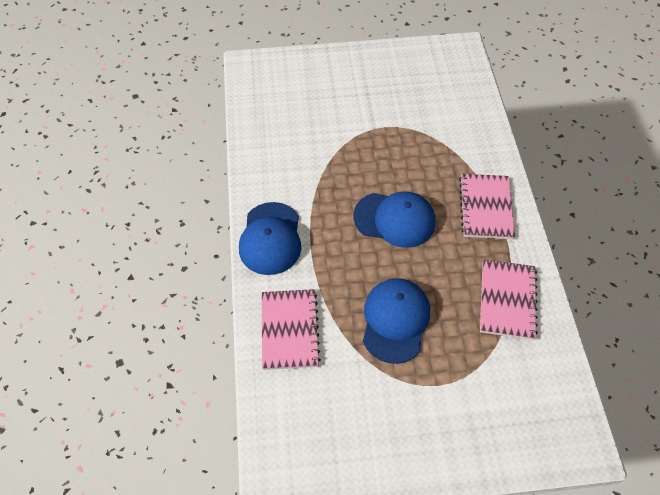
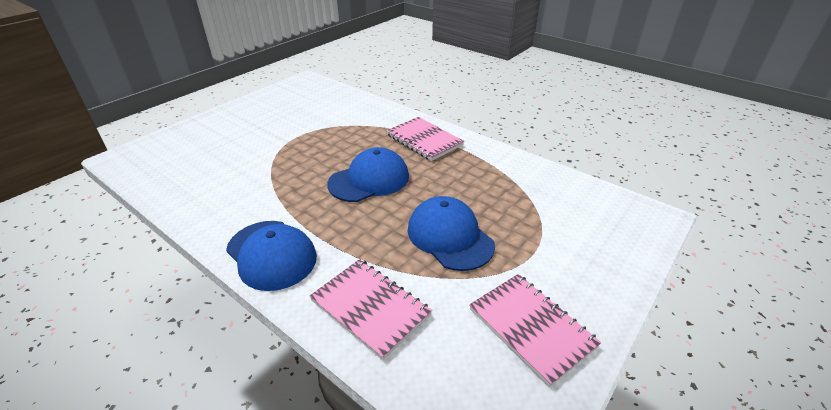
camera: 45 degrees left, 20 degrees down
pink notebook [480,259,538,340] -> pink notebook moved to [469,274,601,387]

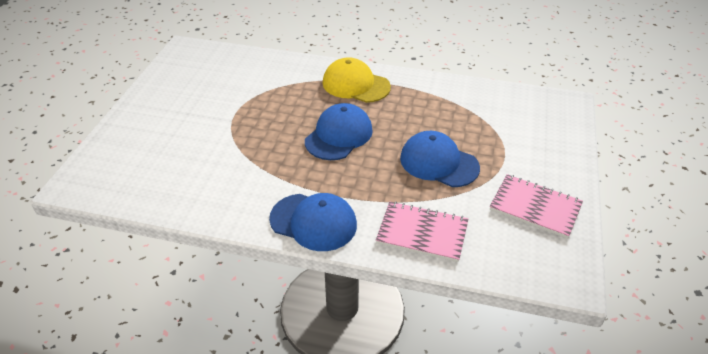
camera: 25 degrees left, 5 degrees up
pink notebook [386,117,464,161] -> yellow cap [323,57,391,103]

